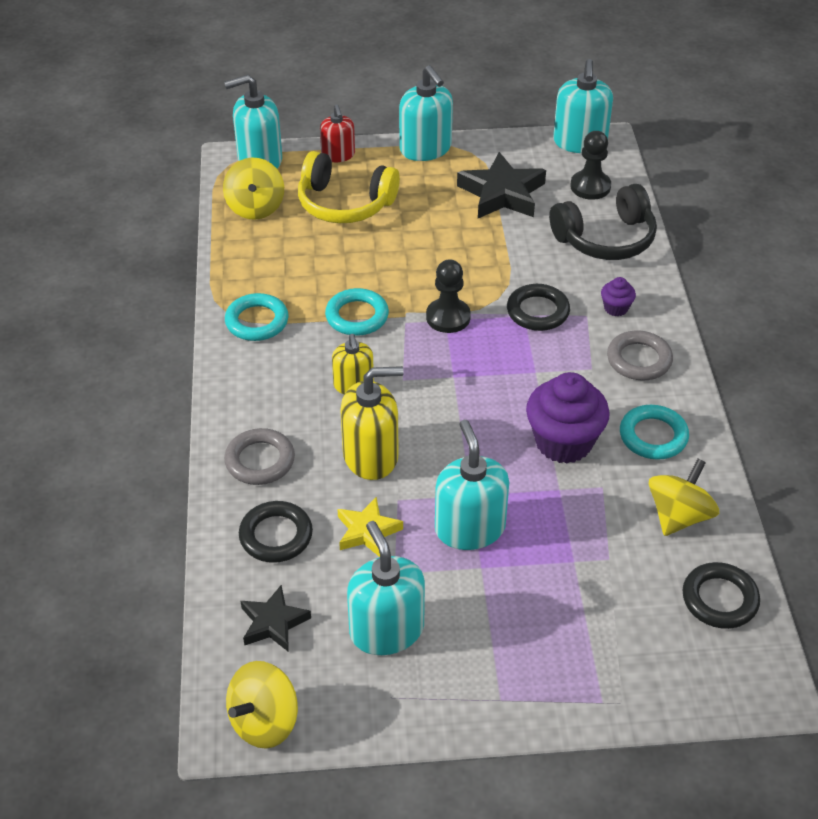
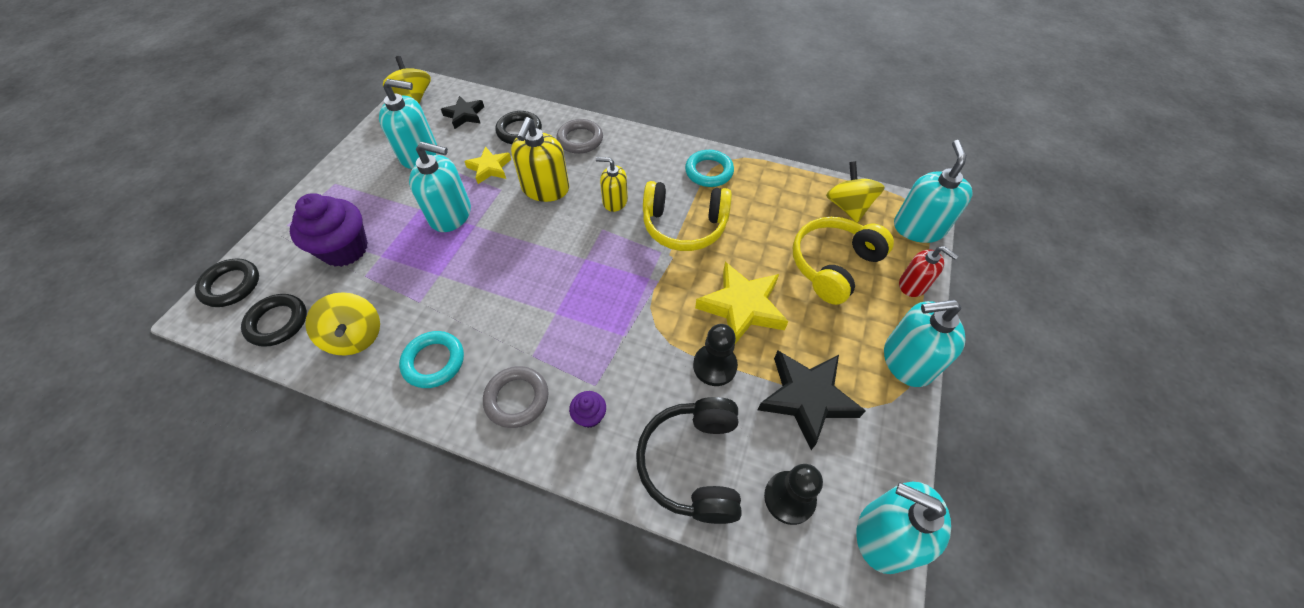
camera: 115 degrees right, 10 degrees up
yellow spinning top [223,158,284,220] -> yellow spinning top turned 60 degrees clockwise [826,161,885,223]
red soap dispenser [320,104,355,162] -> red soap dispenser turned 150 degrees counterclockwise [899,246,958,297]
turquoise ring [325,288,389,336] -> yellow headphones [643,181,732,251]
black pawn [426,259,471,333] -> black pawn moved to [693,324,738,386]
black ring [507,284,570,331] -> black ring moved to [195,258,259,307]
purple cupcake [526,372,610,463] -> purple cupcake moved to [290,193,368,267]
none -> yellow star [695,262,789,344]

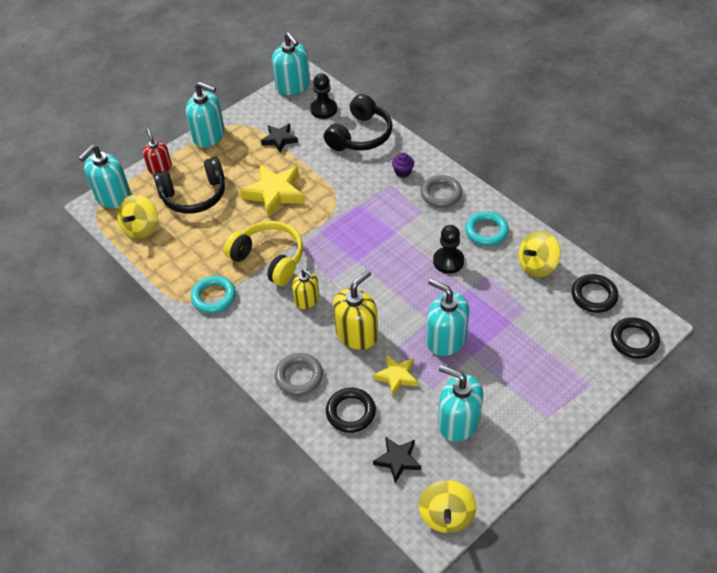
camera: 150 degrees left, 5 degrees down
purple cupcake [290,193,368,267] -> none
yellow spinning top [305,292,380,356] -> yellow spinning top turned 120 degrees counterclockwise [519,231,561,278]
black pawn [693,324,738,386] -> black pawn moved to [433,225,464,274]
black star [758,351,866,450] -> black star [261,124,298,153], size x0.60
yellow headphones [793,217,894,305] -> black headphones [154,157,225,214]

